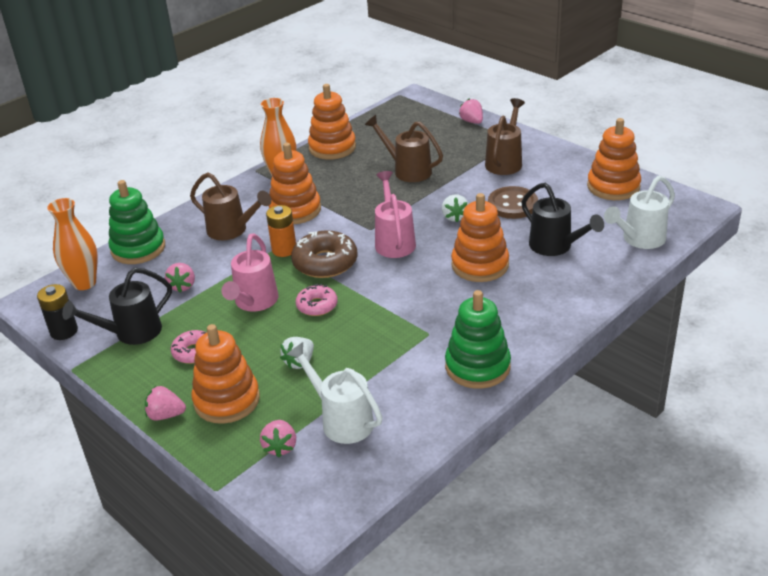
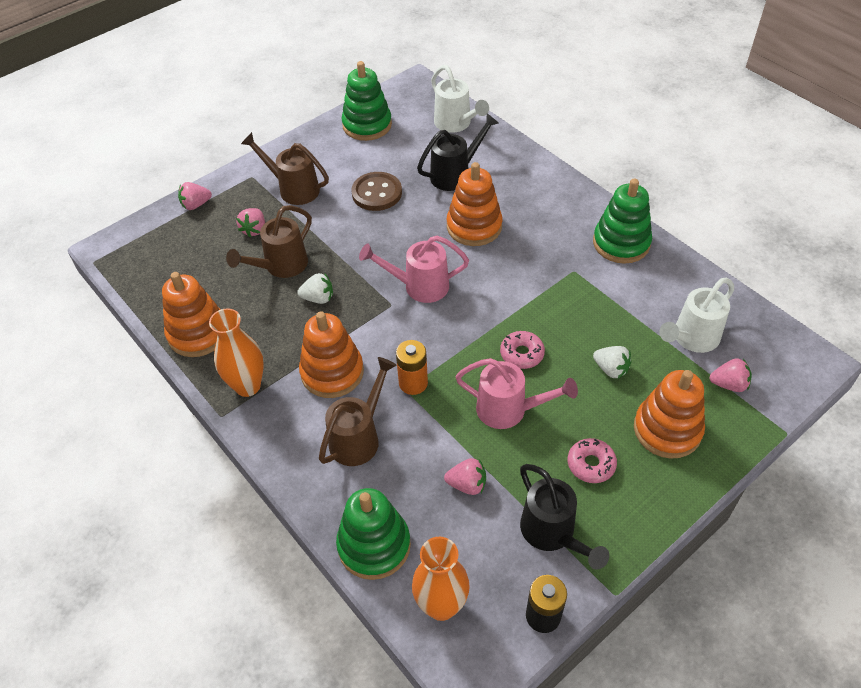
camera: 85 degrees left, 15 degrees up
pink strawberry [145,386,186,420] -> pink strawberry moved to [236,208,265,237]
brown donut [291,230,357,278] -> none
white strawberry [442,194,468,222] -> white strawberry moved to [297,273,333,304]
orange stacking toy [587,118,641,200] -> green stacking toy [341,61,392,141]

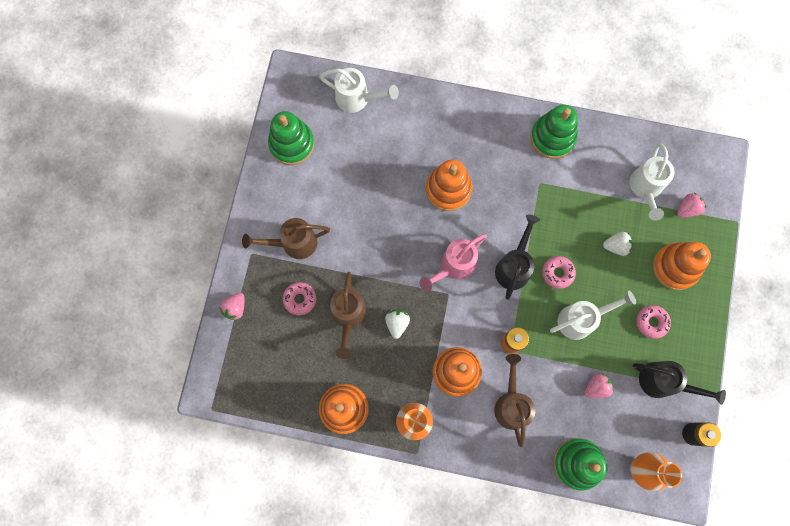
camera: 40 degrees left, 25 degrees up
pink strawberry [236,208,265,237] -> pink donut [283,282,316,315]
white strawberry [297,273,333,304] -> white strawberry turned 45 degrees counterclockwise [385,309,410,339]
brown button [351,172,402,211] -> none
black watering can [417,113,499,191] -> black watering can moved to [495,214,540,300]
pink watering can [456,358,578,429] -> white watering can [550,291,636,340]

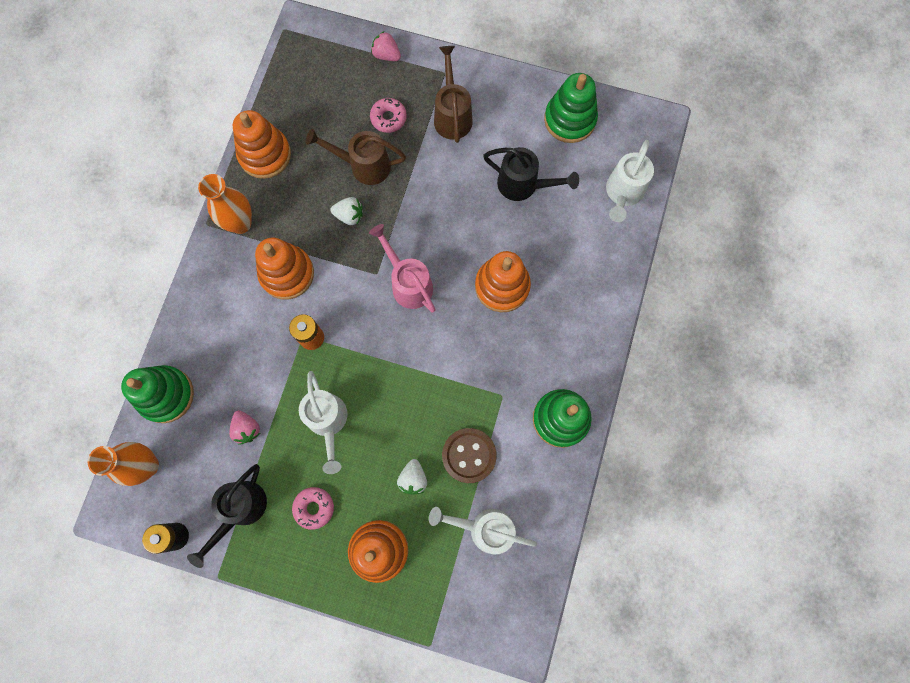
camera: 95 degrees right, 0 degrees up
brown watering can [494,354,535,447] -> none
black watering can [495,214,540,300] -> black watering can moved to [483,147,579,201]
pink donut [542,256,576,289] -> none
pink strawberry [677,193,706,218] -> none
none -> brown button [442,428,497,483]

